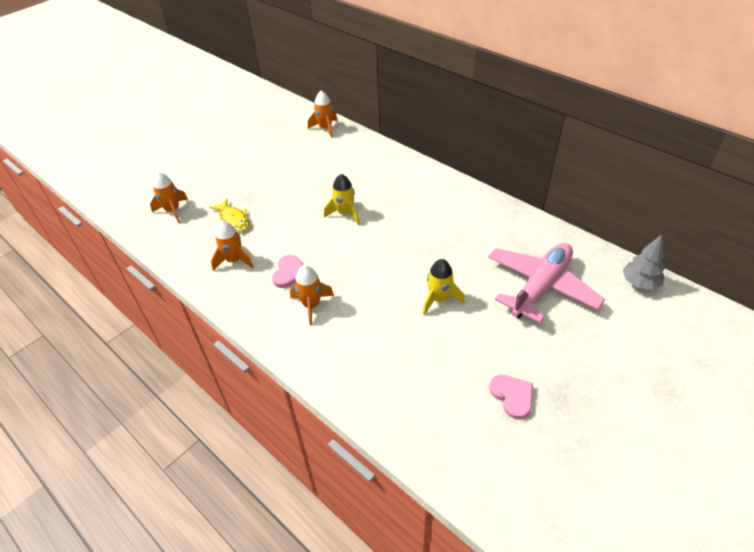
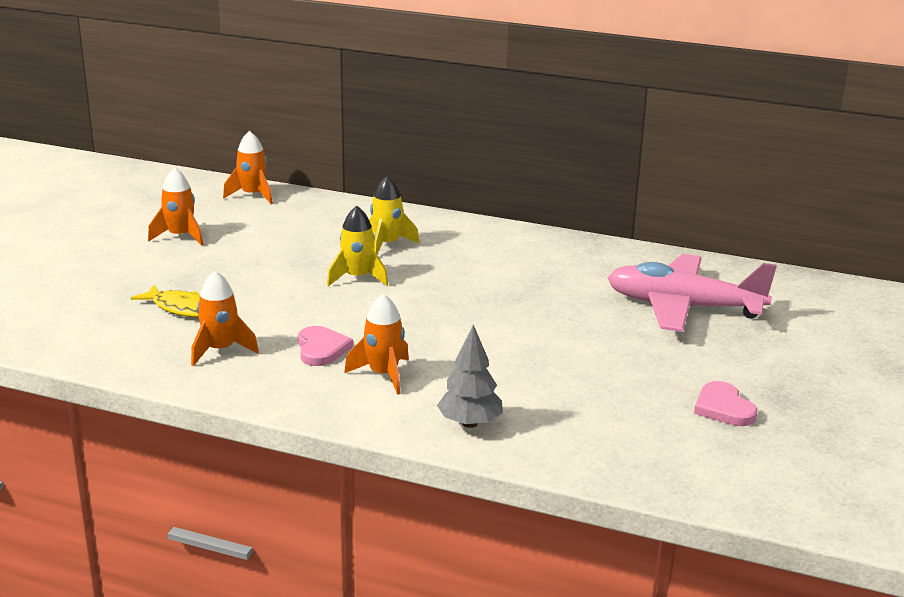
camera: 25 degrees left, 20 degrees down
orange rocket [150,172,188,223] -> orange rocket moved to [148,167,203,246]
yellow rocket [423,259,465,315] -> yellow rocket moved to [369,176,420,254]
pink plane [488,243,605,323] -> pink plane turned 90 degrees counterclockwise [608,254,777,332]
pink heart [489,375,533,420] -> pink heart turned 150 degrees counterclockwise [694,381,758,426]
grey tree [623,235,665,290] -> grey tree moved to [437,324,503,428]

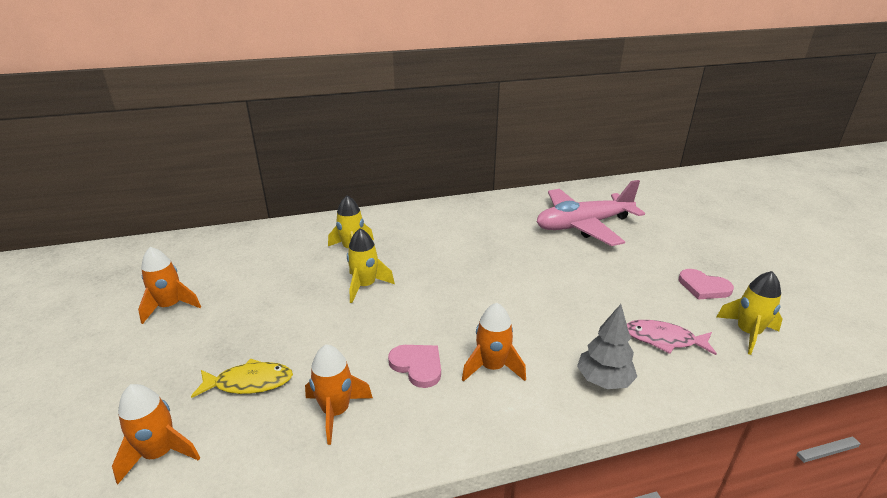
camera: 35 degrees left, 5 degrees up
orange rocket [223,131,273,204] -> orange rocket moved to [112,384,200,484]
none -> pink fish [627,320,717,355]
none -> yellow rocket [717,271,783,355]

